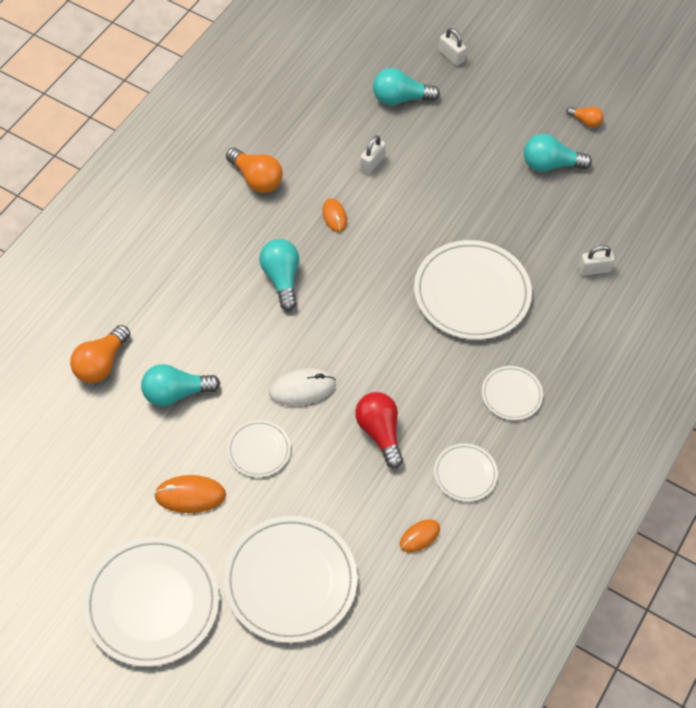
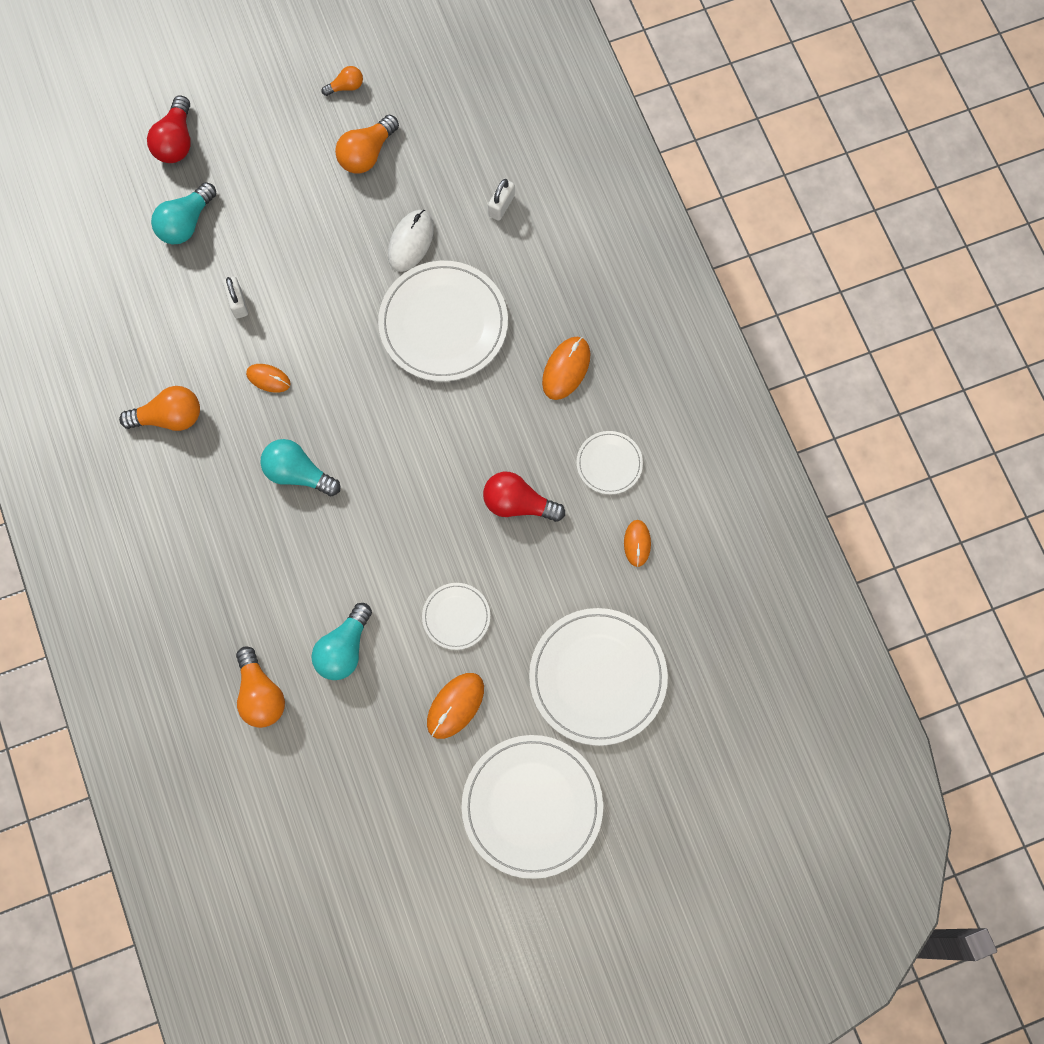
camera: 50 degrees left, 15 degrees up
white mouse [269,368,336,406] -> white mouse moved to [388,210,434,272]
white padlock [439,28,466,66] -> red light bulb [147,96,191,163]
white plate [482,366,543,420] -> orange mouse [542,337,590,400]
turquoise light bulb [524,134,592,172] -> orange light bulb [335,115,399,173]

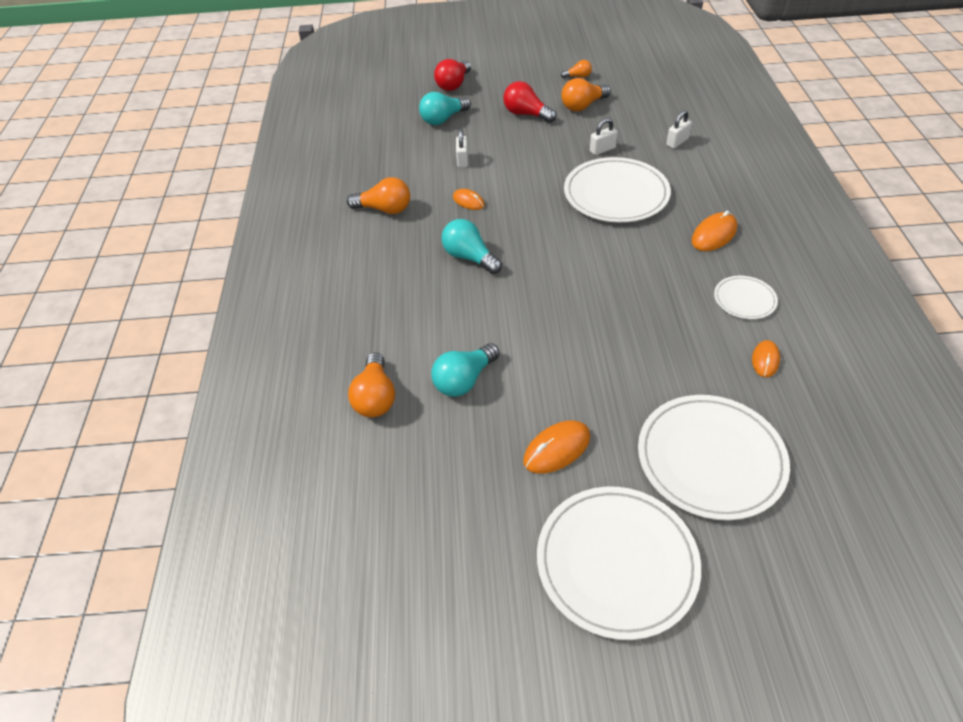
camera: 20 degrees right, 25 degrees down
white mouse [388,210,434,272] -> white padlock [590,118,618,155]
white plate [422,583,490,650] -> none
red light bulb [483,472,565,522] -> red light bulb moved to [503,81,556,123]

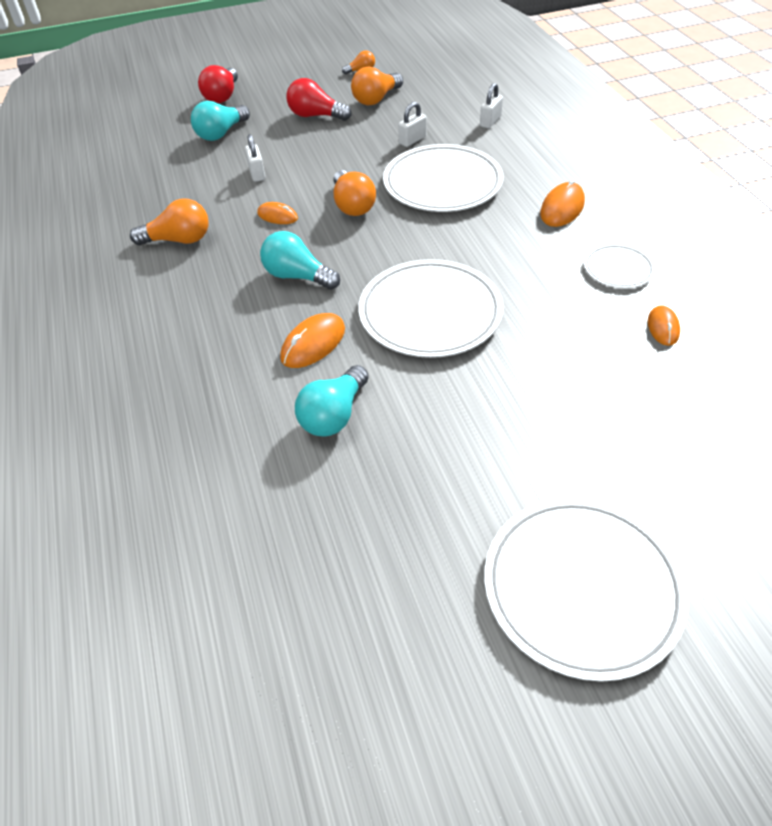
camera: 15 degrees left, 0 degrees up
orange light bulb [348,353,395,417] -> orange light bulb moved to [333,170,376,216]
orange mouse [523,420,590,474] -> orange mouse moved to [280,313,345,368]
white plate [638,395,790,521] -> white plate moved to [358,259,504,358]

